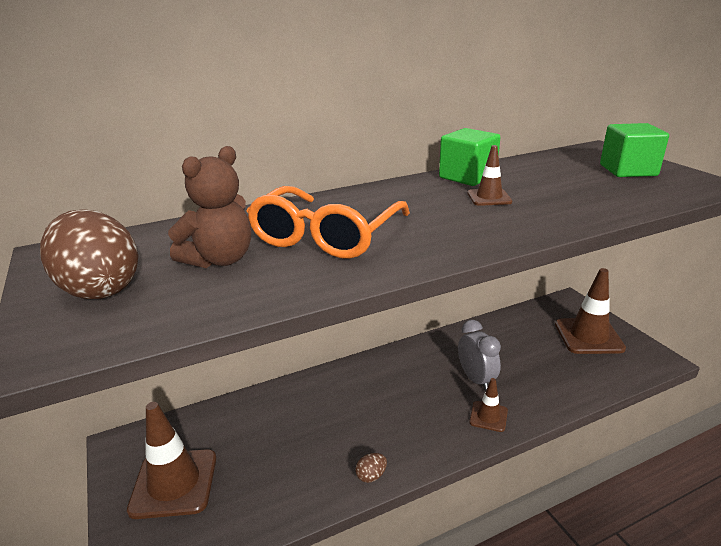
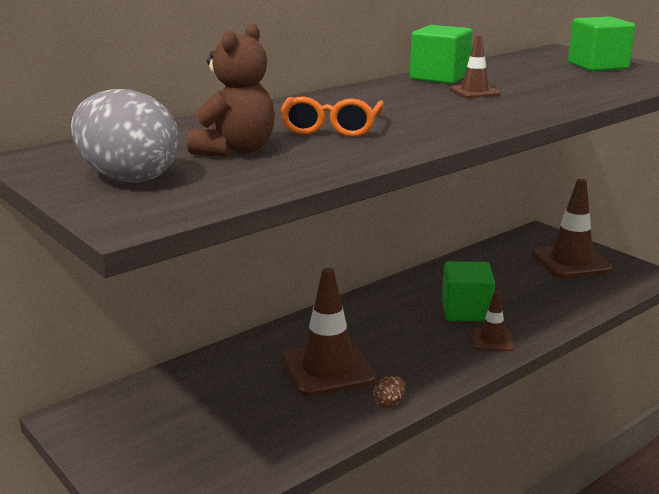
camera: 15 degrees left, 5 degrees down
brown egg [40,209,138,299] -> grey egg [71,89,179,183]
brown traffic cone [127,402,216,519] -> brown traffic cone moved to [282,268,376,397]
orange glasses [247,186,410,259] -> orange glasses [280,96,384,137], size x0.66
grey clock [458,320,501,391] -> green cube [442,261,495,322]

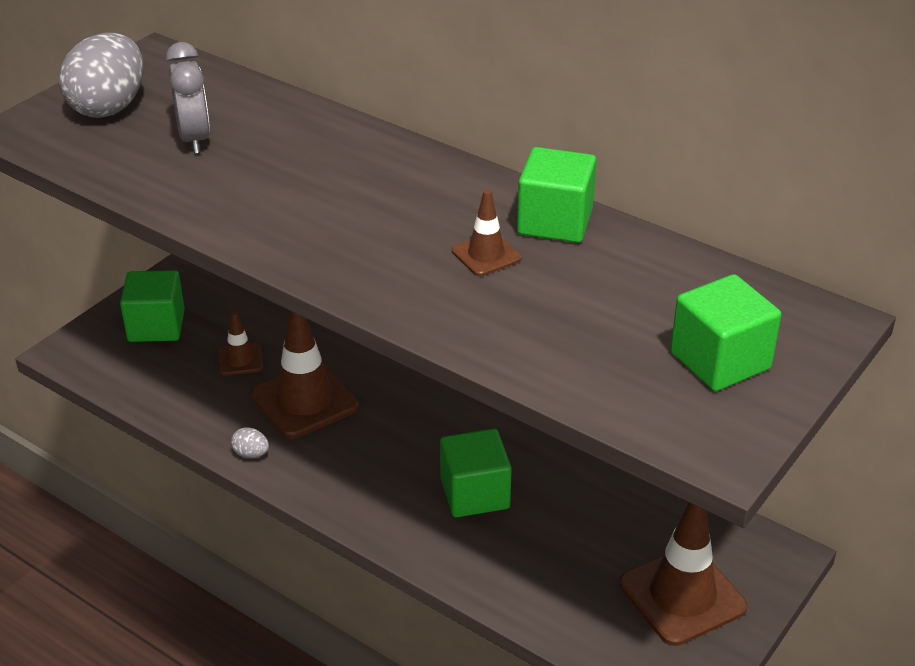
camera: 75 degrees right, 15 degrees up
brown teddy bear [187,24,275,157] -> grey clock [166,42,210,154]
orange glasses [280,96,384,137] -> none
brown egg [373,376,406,408] -> grey egg [231,428,269,458]
brown traffic cone [472,291,514,351] -> brown traffic cone moved to [218,311,263,376]
none -> green cube [120,270,185,342]

